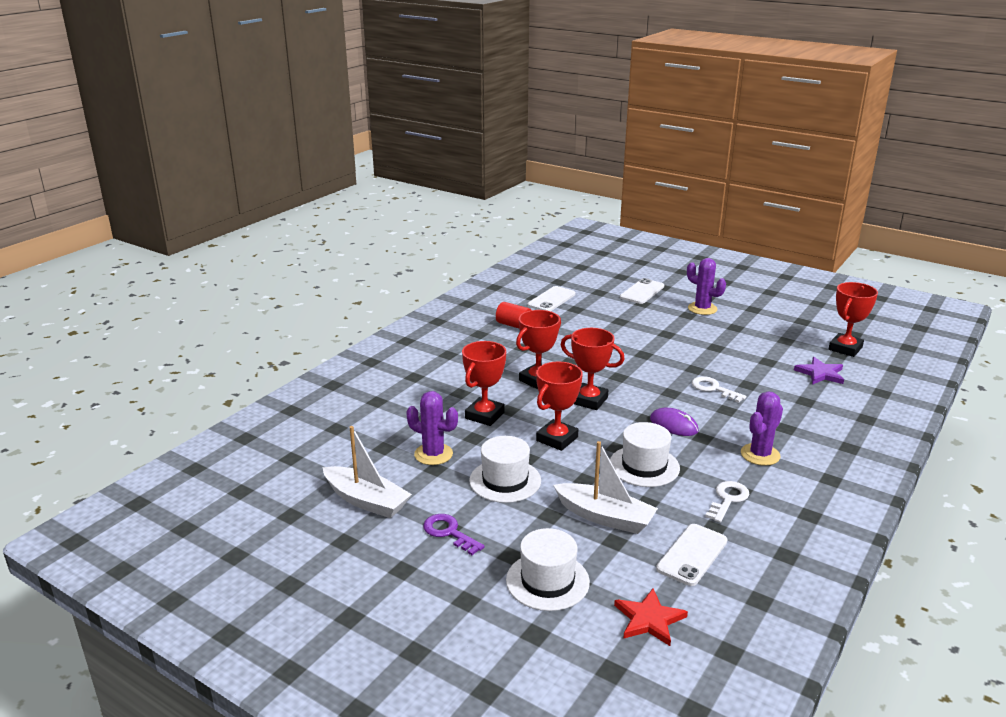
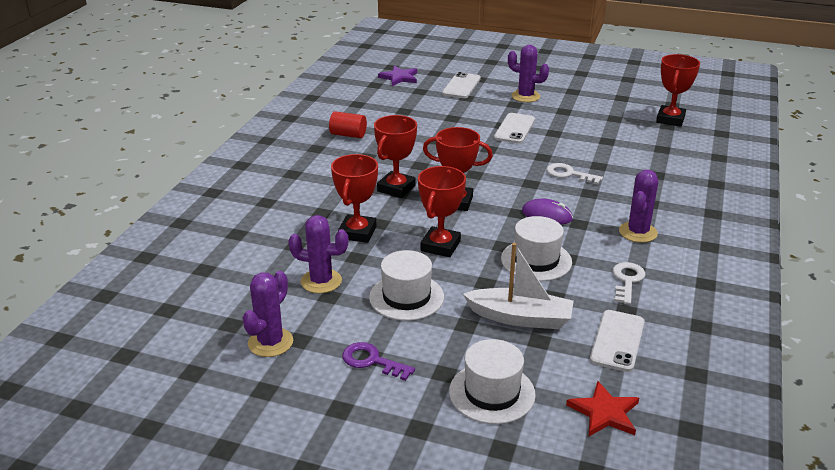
camera: 15 degrees left, 5 degrees up
white boat [323,426,412,518] -> purple cactus [243,271,293,357]
white phone [527,286,576,311] -> white phone moved to [494,113,535,144]
purple star [794,357,844,385] -> purple star moved to [378,65,417,86]

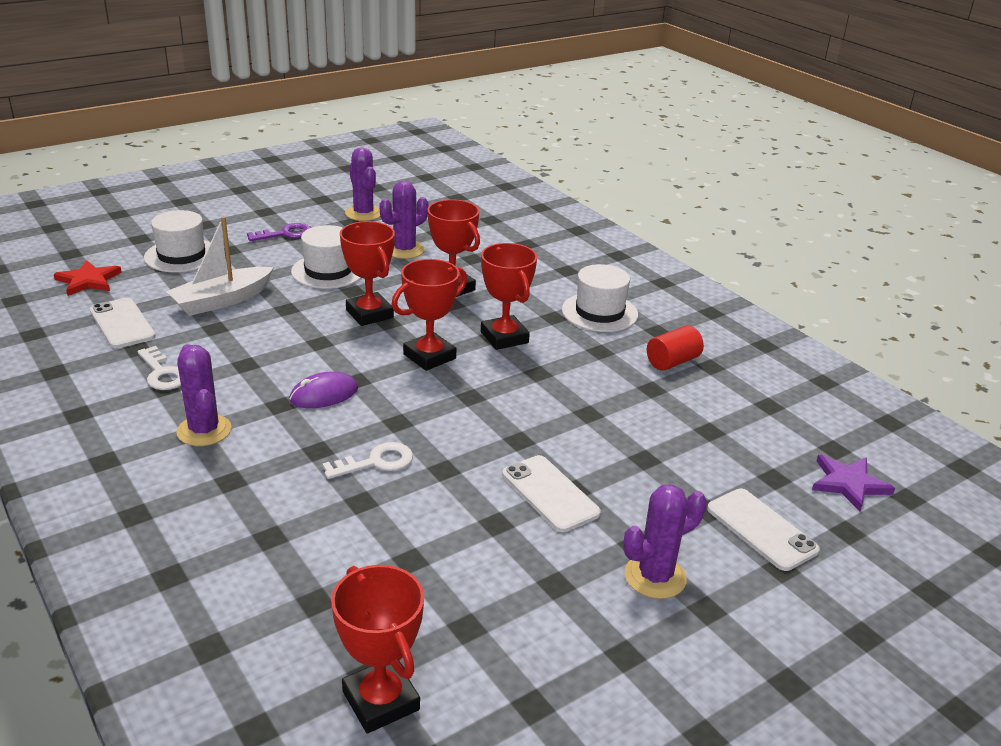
camera: 125 degrees right, 0 degrees up
white hat [501,216,572,281] -> white hat moved to [562,264,638,332]

